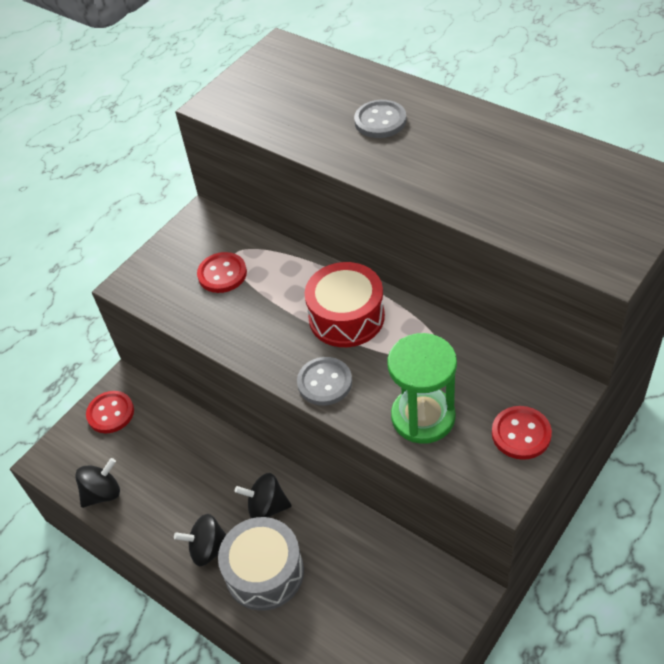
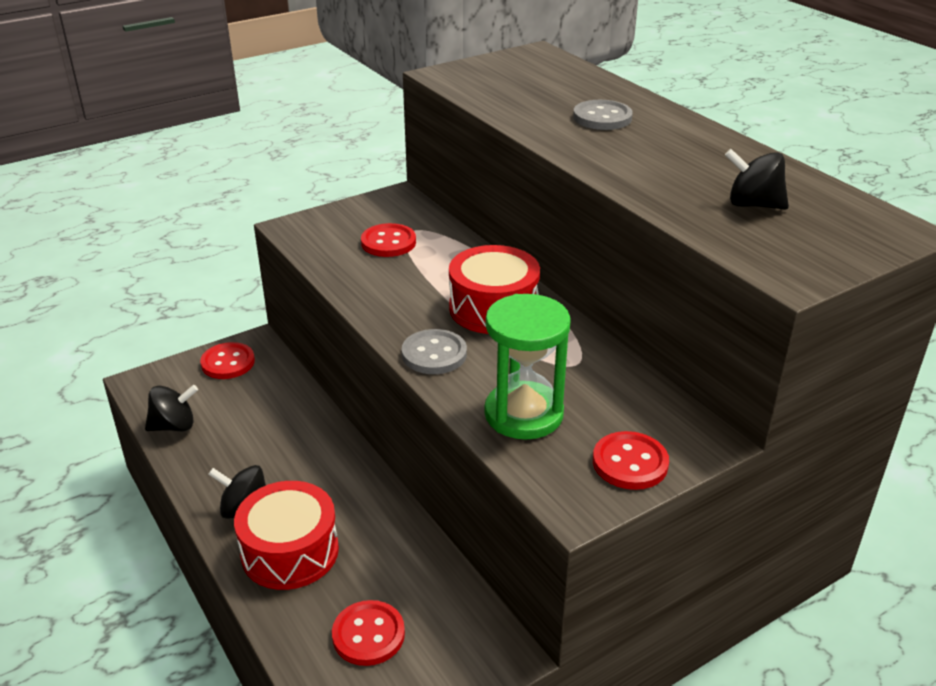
camera: 15 degrees right, 15 degrees down
grey drum [218,517,304,611] -> red drum [234,481,339,590]
black spinning top [235,473,291,518] -> black spinning top moved to [725,149,789,210]
none -> red button [332,600,405,666]

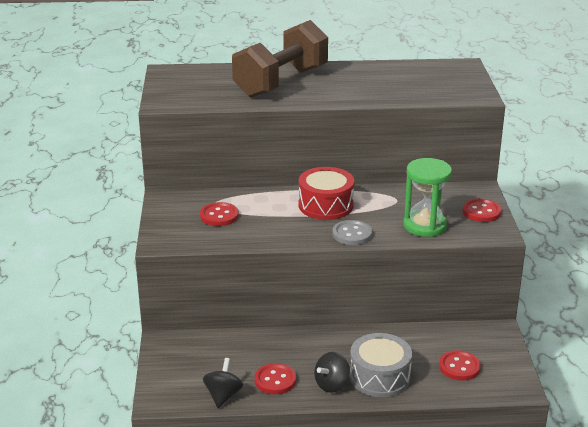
camera: 60 degrees left, 5 degrees down
red button [200,342,255,379] -> red button moved to [255,363,296,394]
red drum [234,481,339,590] -> grey drum [350,333,412,397]
grey button [573,100,633,130] -> brown dumbbell [232,20,328,98]
black spinning top [725,149,789,210] -> none

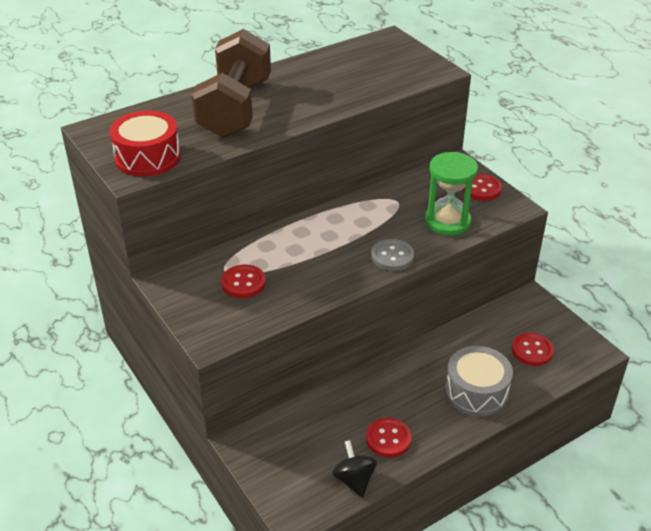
camera: 30 degrees left, 10 degrees up
red drum [299,167,354,220] -> red drum moved to [109,110,181,177]
black spinning top [314,352,350,393] -> none

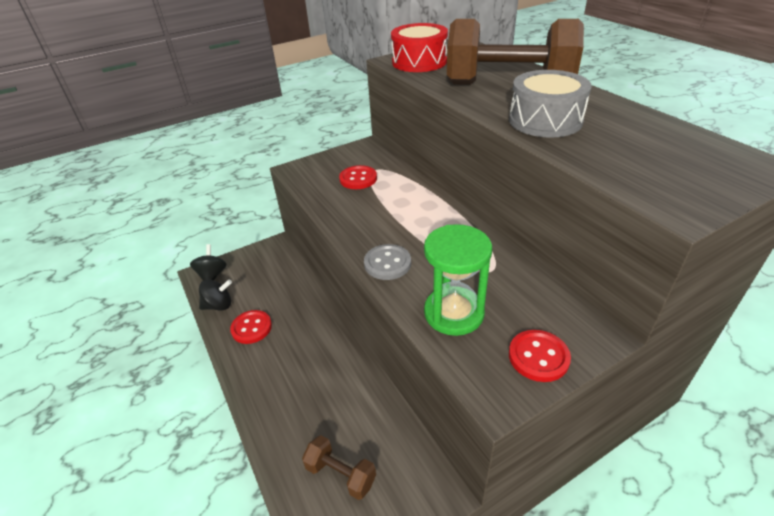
camera: 95 degrees right, 0 degrees up
grey drum [445,346,513,416] -> grey drum moved to [509,70,592,138]
red button [512,333,554,366] -> brown dumbbell [302,435,376,500]
none -> black spinning top [190,244,227,281]

